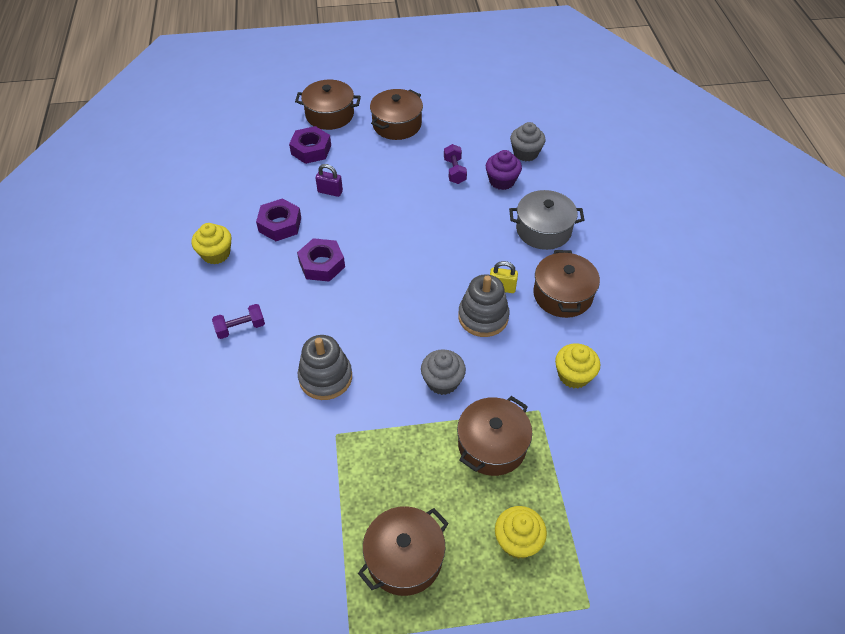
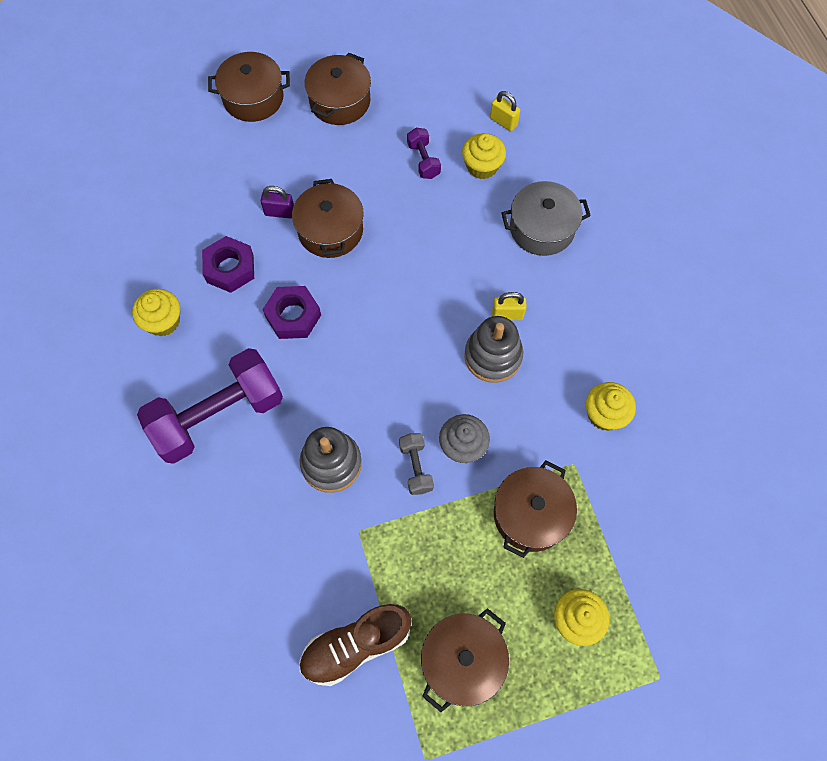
camera: 10 degrees left, 15 degrees up
purple dumbbell [212,304,265,339] -> purple dumbbell [137,348,283,464], size x2.30
purple nut [289,126,331,164] -> none
purple cupcake [486,150,522,190] -> yellow cupcake [462,133,506,179]
grey cupcake [510,122,546,161] -> yellow padlock [490,91,520,131]
brown pot [533,250,600,318] -> brown pot moved to [292,179,364,258]
none -> brown shoe [299,604,412,686]
none -> grey dumbbell [399,433,434,495]

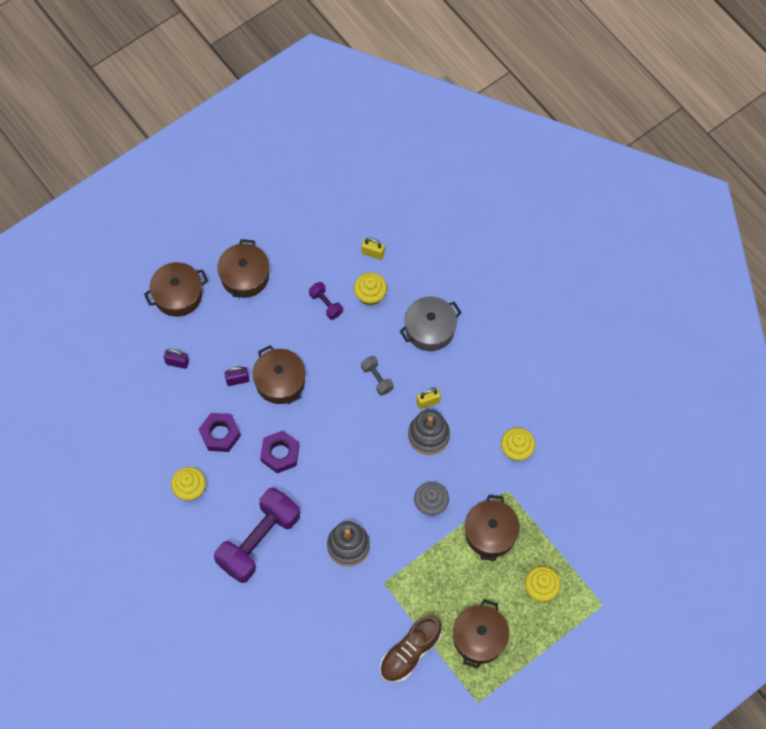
camera: 20 degrees left, 0 degrees up
grey dumbbell [399,433,434,495] -> grey dumbbell moved to [361,356,393,396]
none -> purple padlock [164,349,189,369]

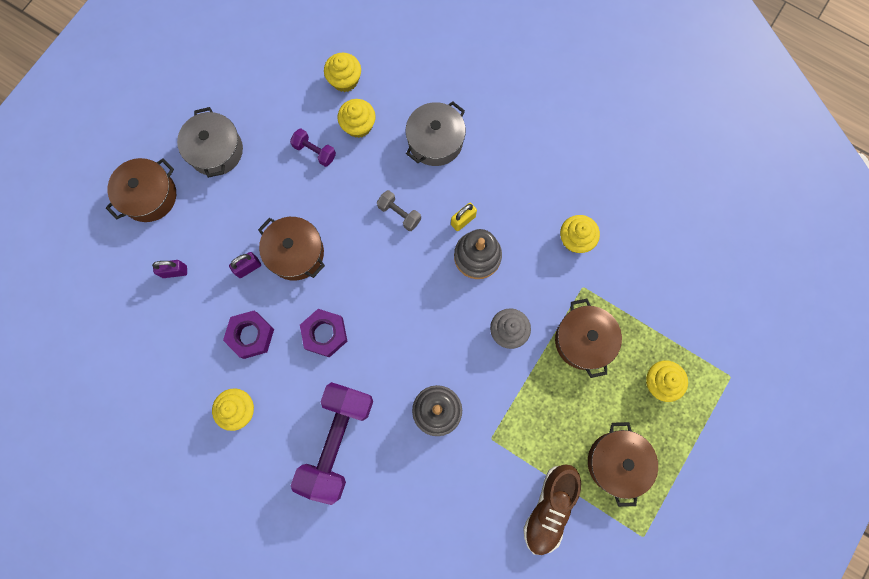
camera: 20 degrees left, 10 degrees up
brown pot [217,239,269,298] -> grey pot [177,107,243,178]
yellow padlock [362,238,385,260] -> yellow cupcake [324,53,361,92]

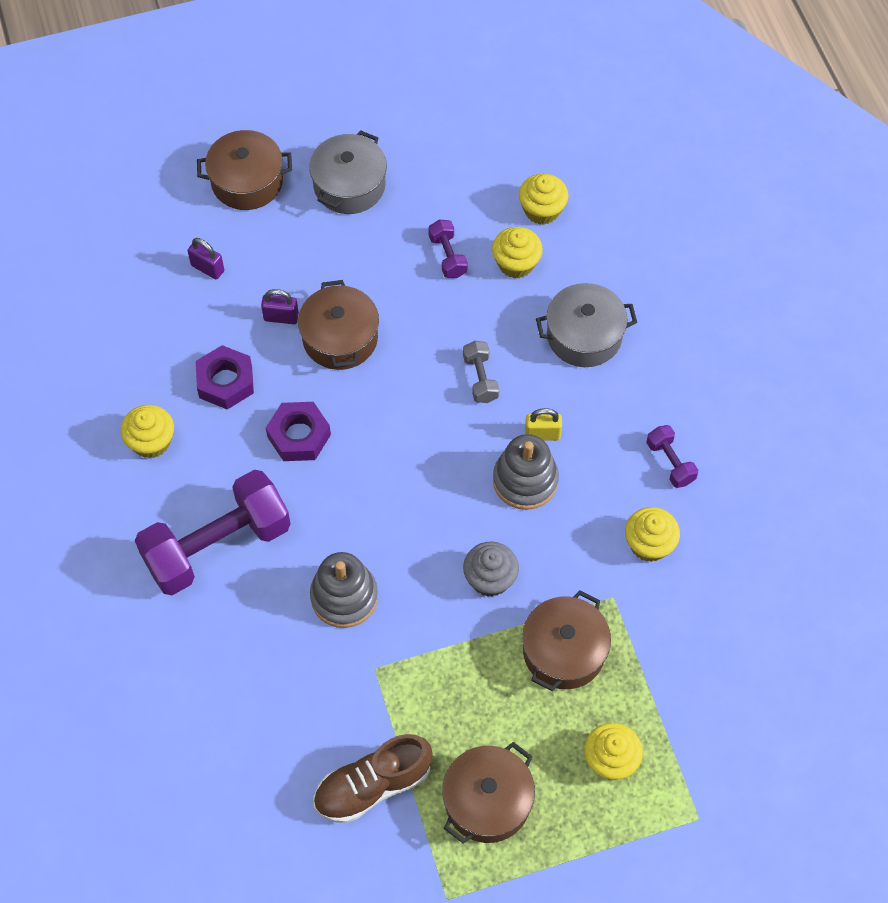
camera: 40 degrees right, 15 degrees down
none -> purple dumbbell [647,425,698,488]

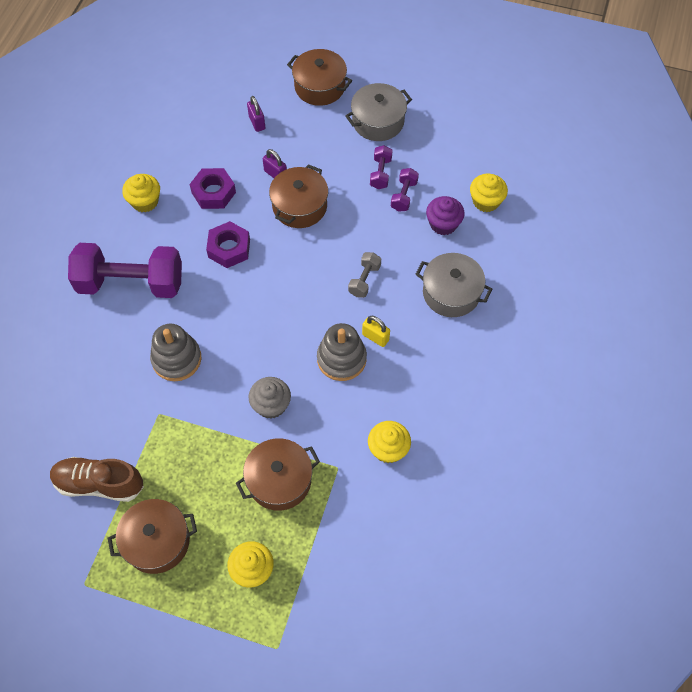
camera: 35 degrees right, 0 degrees up
yellow cupcake [492,227,543,278] -> purple cupcake [426,196,465,235]
purple dumbbell [647,425,698,488] -> purple dumbbell moved to [370,145,393,189]

